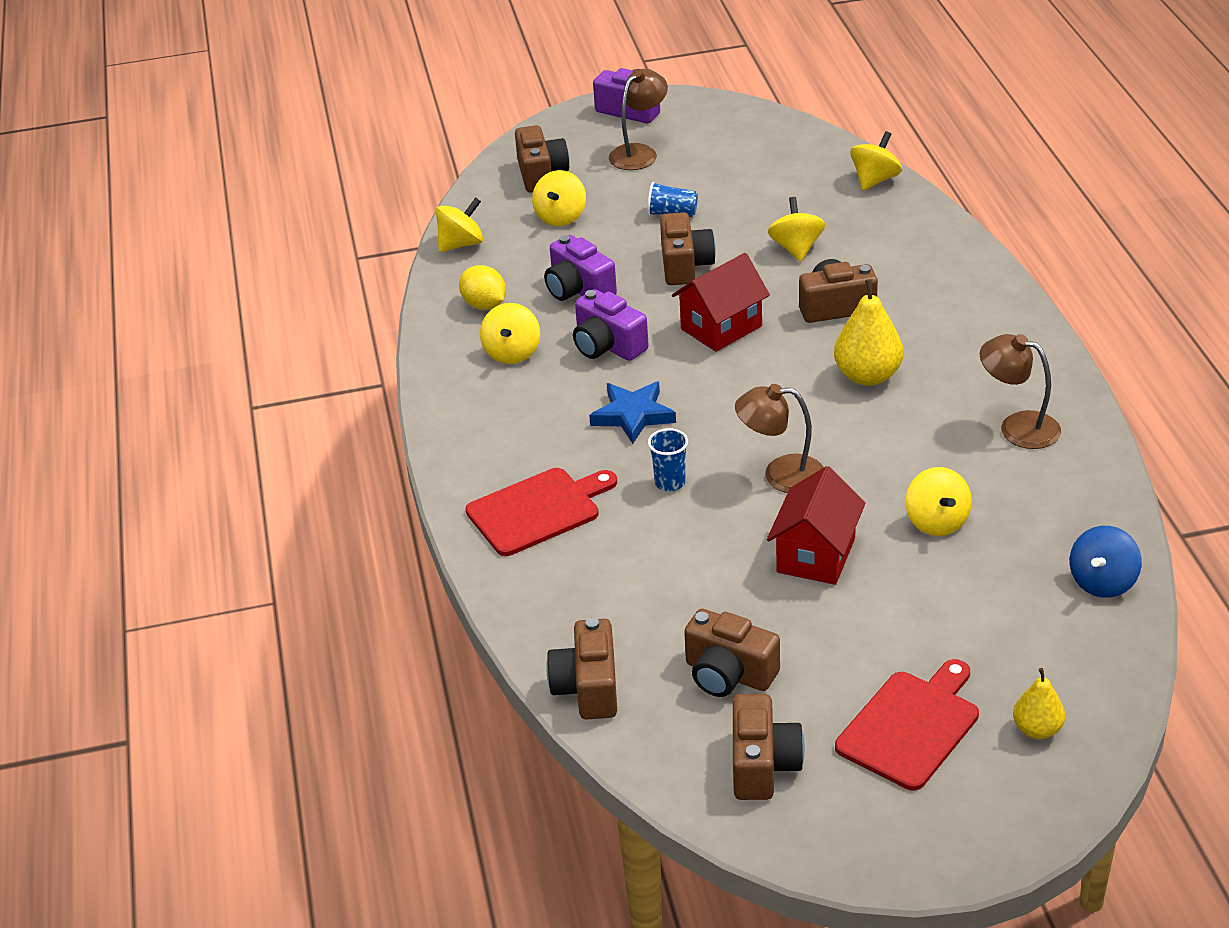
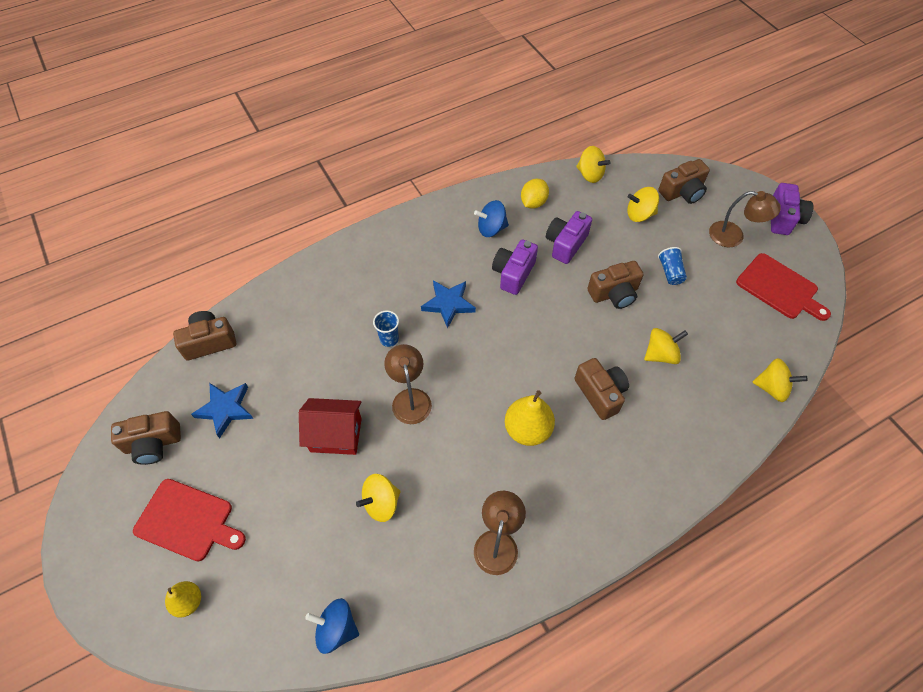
camera: 70 degrees right, 20 degrees up
red cutting board [466,468,617,556] -> red cutting board moved to [736,253,831,321]
yellow spinning top [480,303,540,364] -> blue spinning top [474,200,509,237]
red house [672,253,770,352] -> none
brown camera [684,609,780,697] -> blue star [191,383,253,438]

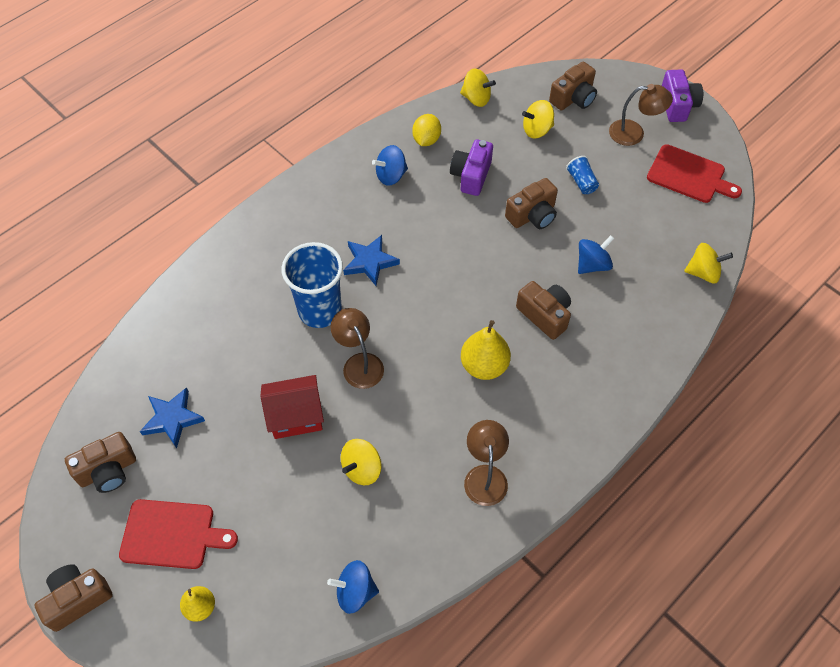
camera: 15 degrees left, 0 degrees up
brown camera [173,311,236,360] -> brown camera moved to [35,564,113,632]
blue cup [373,310,399,347] -> blue cup [281,242,343,328], size x2.18
purple camera [492,239,538,295] -> none
yellow spinning top [644,328,688,364] -> blue spinning top [578,235,614,274]

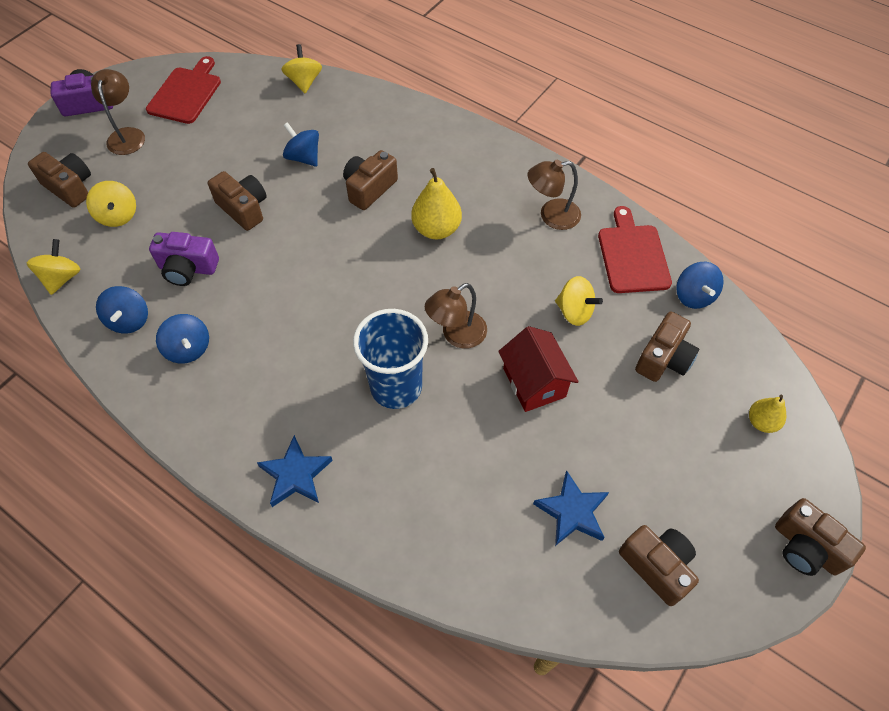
camera: 100 degrees left, 0 degrees up
red cutting board [119,499,238,569] -> red cutting board moved to [598,206,672,293]
blue star [343,235,400,286] -> blue star moved to [257,435,333,507]
yellow lemon [412,114,441,146] -> blue spinning top [96,286,148,333]
blue cup [566,156,599,194] -> none
none -> brown camera [635,312,699,382]

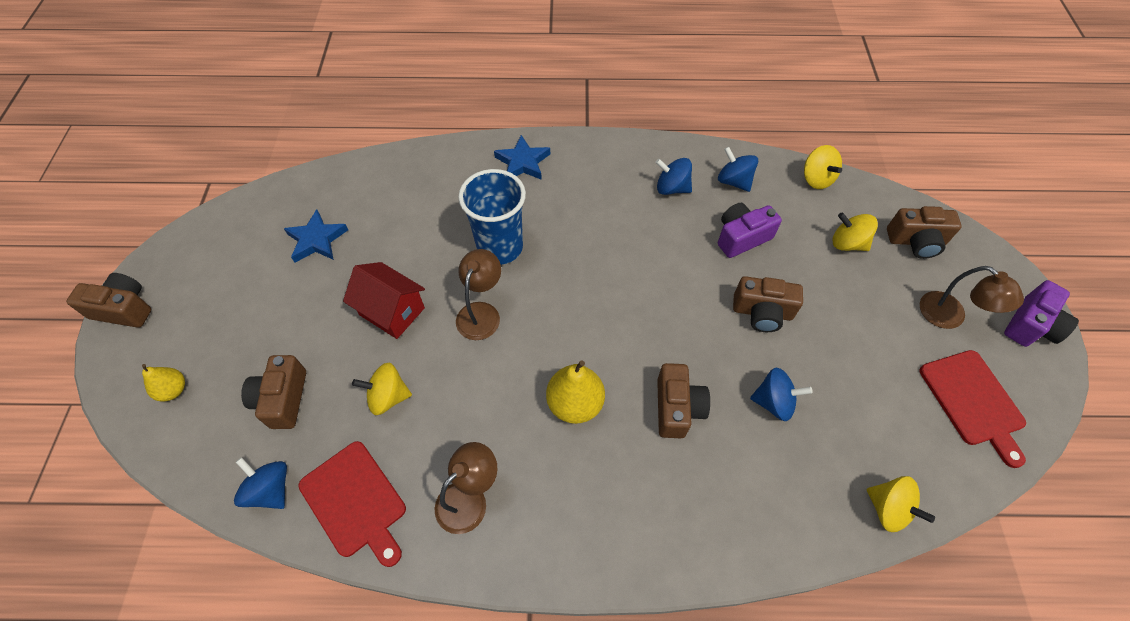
camera: 145 degrees right, 0 degrees up
brown camera [619,525,699,606] -> none

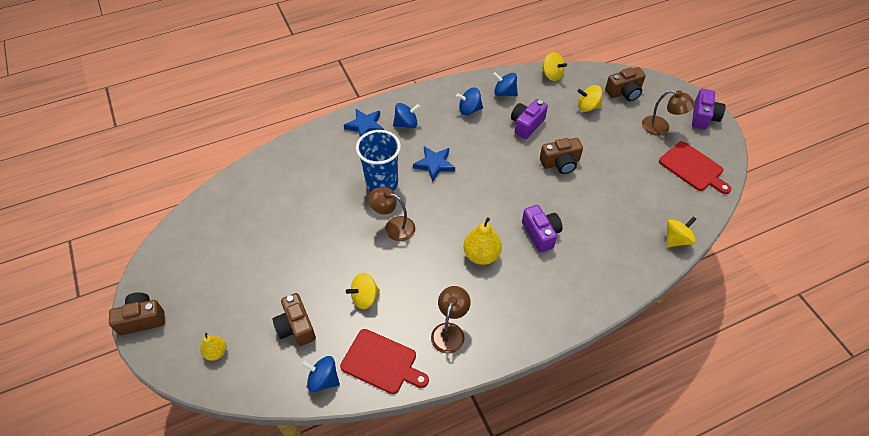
camera: 25 degrees left, 5 degrees down
blue star [284,209,348,263] -> blue star moved to [413,146,455,182]
red house [343,262,425,339] -> none
brown lamp [456,249,501,340] -> brown lamp turned 60 degrees counterclockwise [368,187,415,241]
brown camera [657,363,710,438] -> purple camera [522,205,563,253]
blue spinning top [750,368,813,421] -> blue spinning top moved to [393,103,420,128]
yellow spinning top [867,476,935,532] -> yellow spinning top turned 60 degrees counterclockwise [667,216,696,247]

